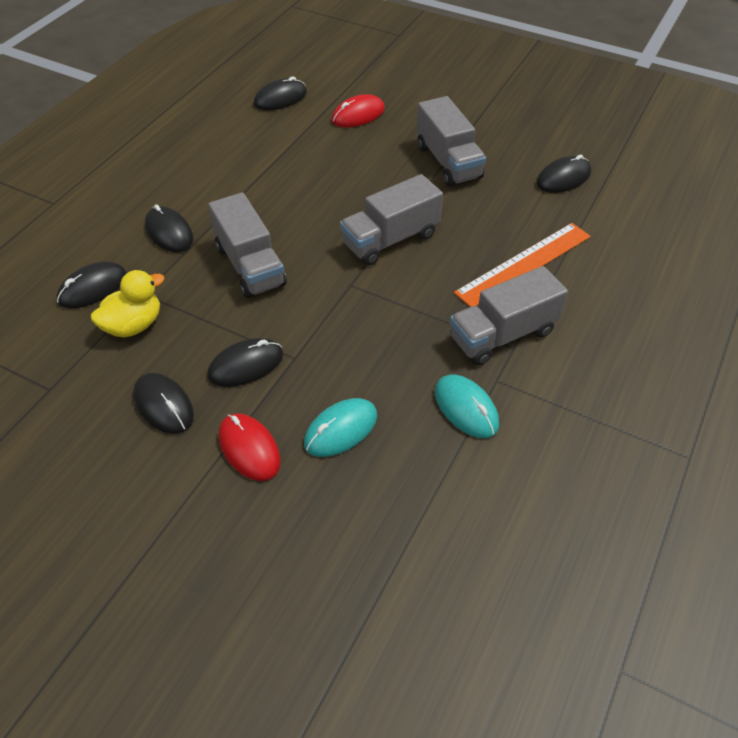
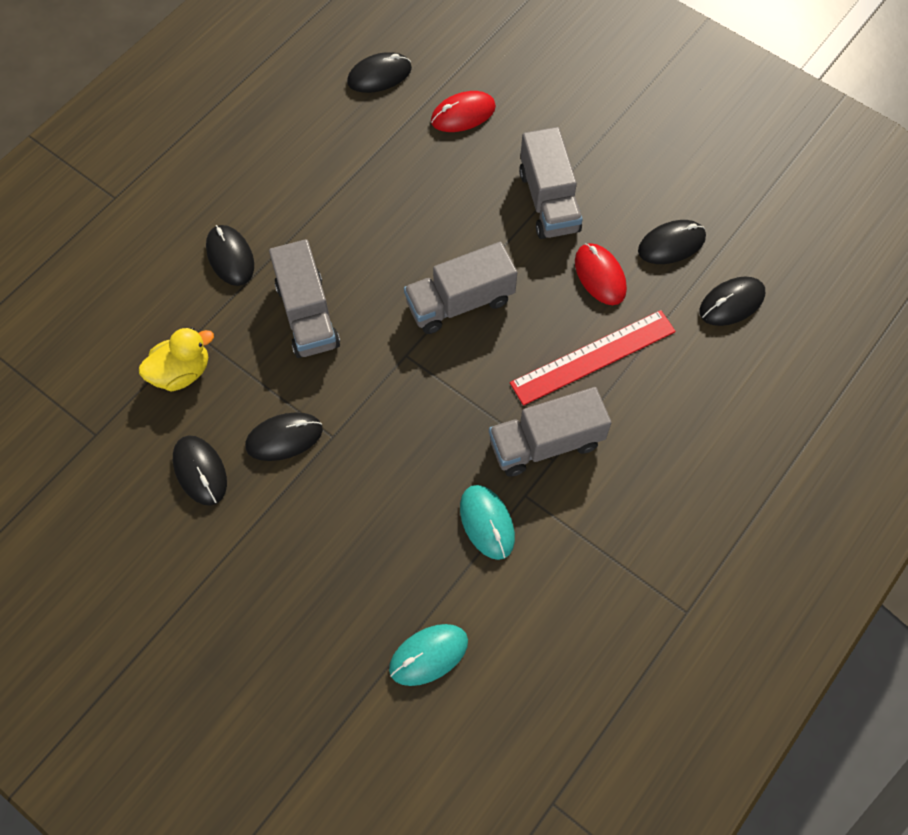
camera: 10 degrees right, 15 degrees up
black mouse [56,262,127,308] -> black mouse moved to [699,276,765,326]
red mouse [219,414,281,481] -> red mouse moved to [575,243,627,305]
turquoise mouse [304,398,377,457] -> turquoise mouse moved to [389,624,468,686]
orange ruler [454,223,591,307] -> red ruler [510,310,676,406]

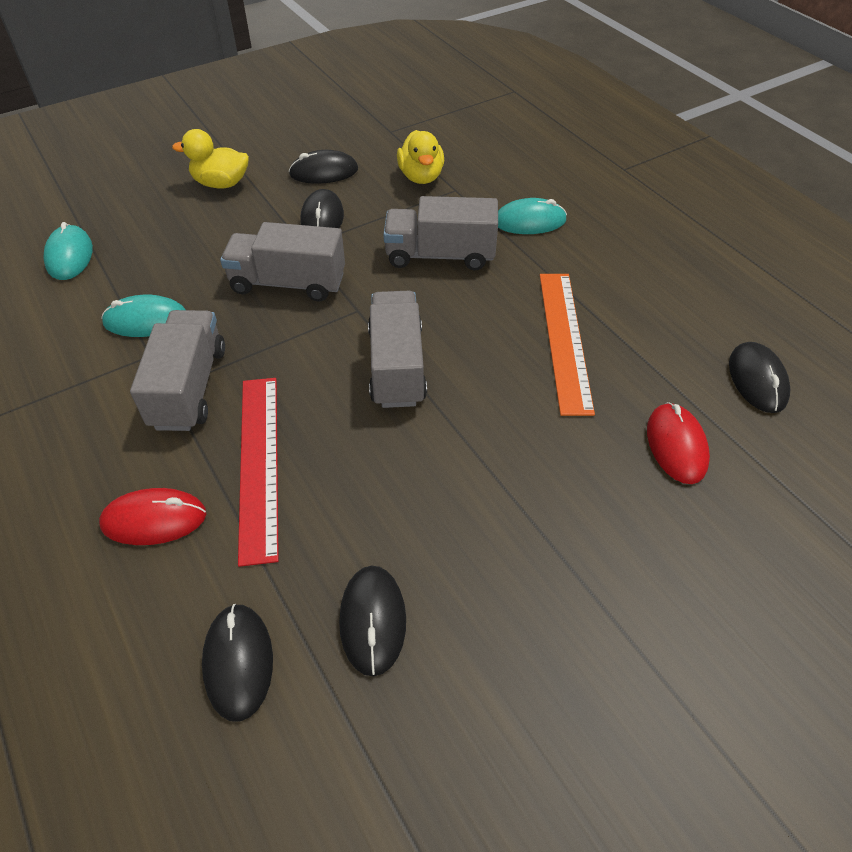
camera: 110 degrees right, 15 degrees down
black mouse [206,225,254,286] -> turquoise mouse [498,198,567,234]
grey truck [519,127,583,239] -> grey truck moved to [220,222,345,302]
red mouse [575,243,627,305] -> red mouse moved to [99,488,206,545]
none -> yellow duck [172,129,249,188]
none -> orange ruler [540,274,595,416]

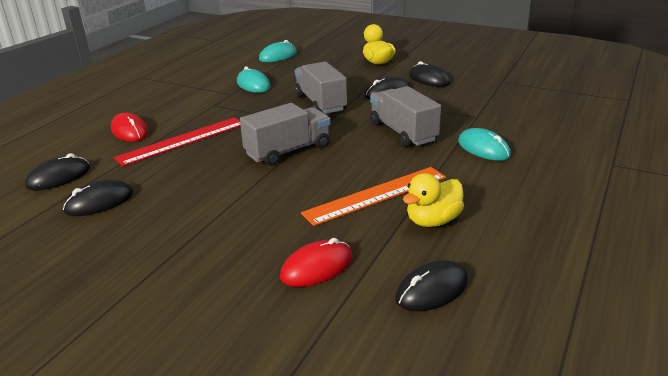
camera: 60 degrees right, 20 degrees down
grey truck [130,310,225,431] -> none
yellow duck [397,130,444,184] -> yellow duck moved to [403,173,464,227]

